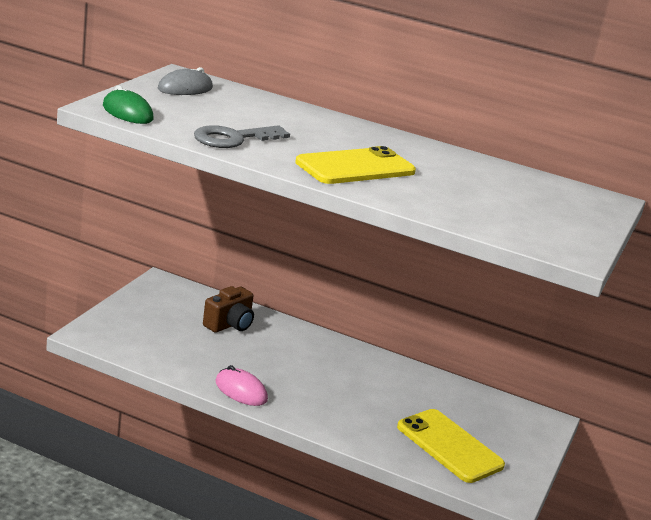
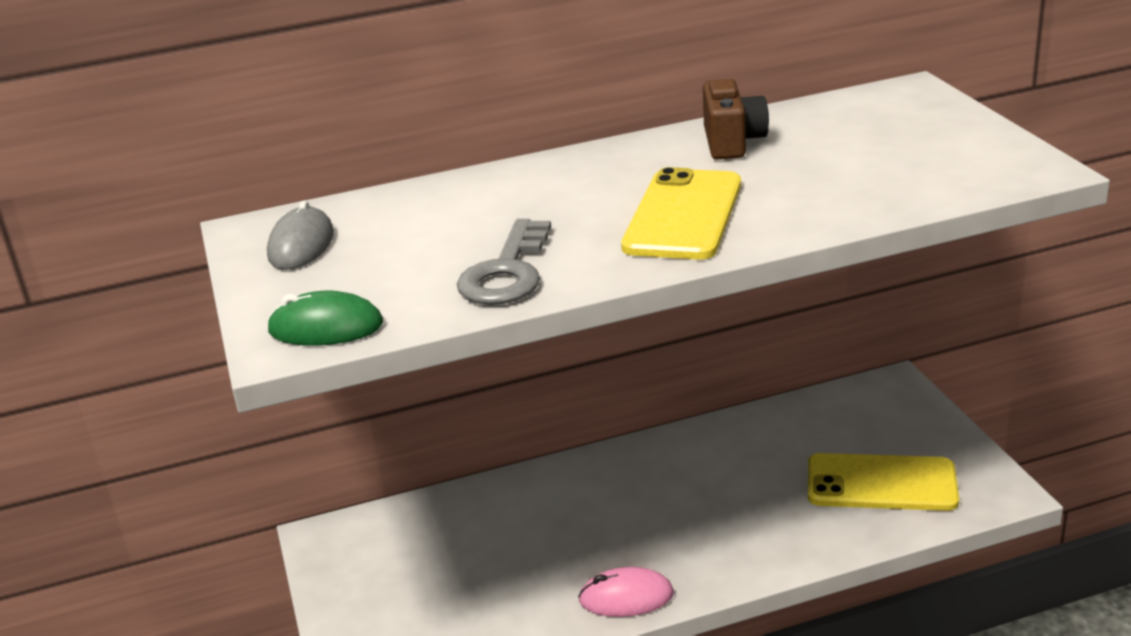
camera: 35 degrees left, 5 degrees up
brown camera [203,286,254,333] -> brown camera moved to [703,79,769,159]

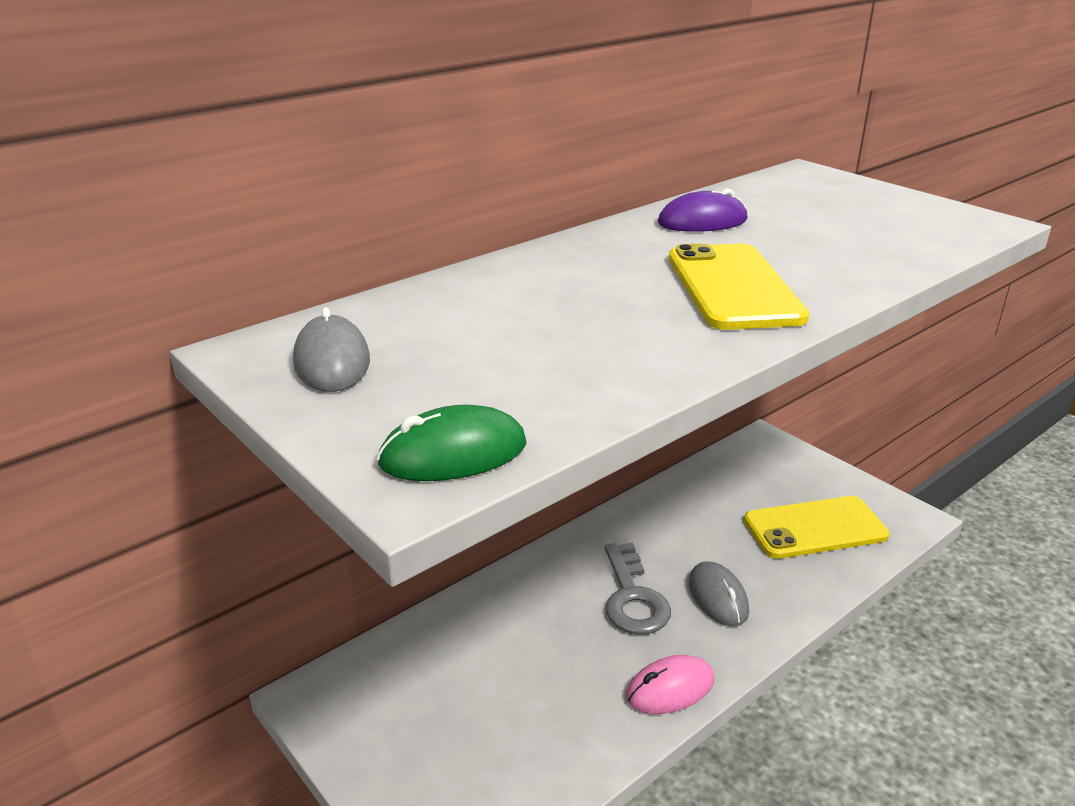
camera: 25 degrees left, 0 degrees up
grey key [457,219,551,305] -> grey key moved to [605,543,671,634]
brown camera [703,79,769,159] -> purple mouse [658,188,748,232]
none -> grey mouse [689,561,749,626]

